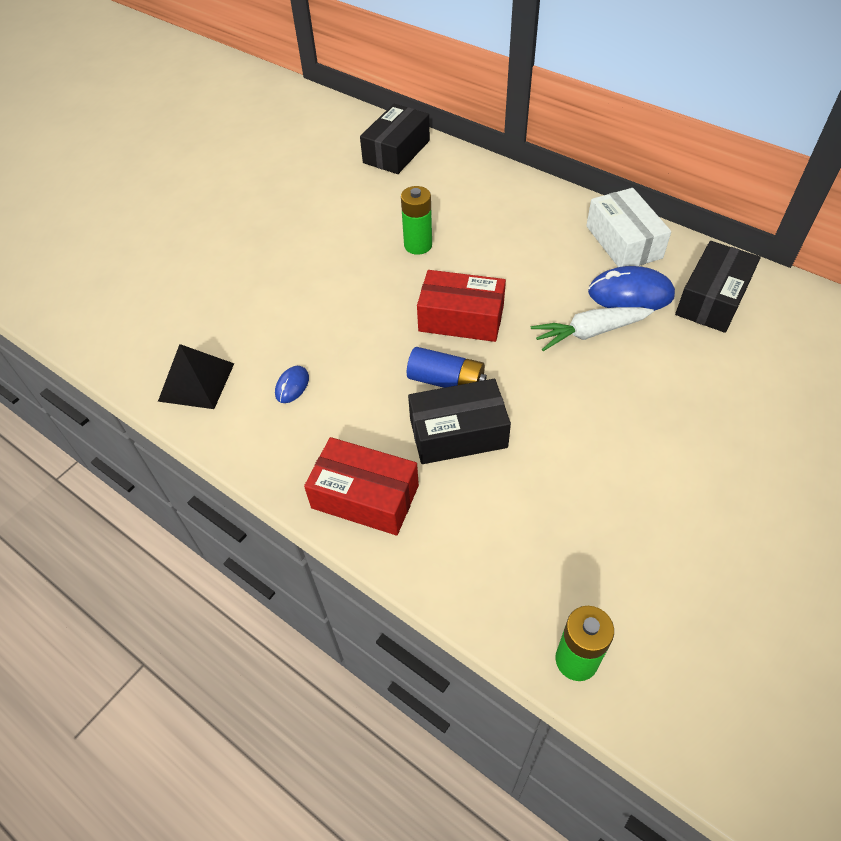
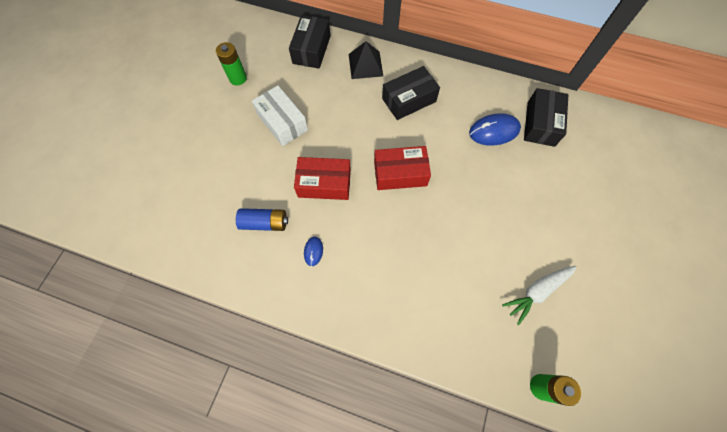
camera: 20 degrees left, 15 degrees up
black pyramid [158,344,234,409] -> black pyramid moved to [349,41,383,79]
red box [304,437,419,535] -> red box moved to [294,157,351,200]
green battery [401,186,432,255] -> green battery moved to [216,42,247,85]
blue battery [407,347,487,388] -> blue battery moved to [236,208,288,231]
black box [408,379,511,464] -> black box moved to [382,66,440,120]
white carrot [531,307,654,351] -> white carrot moved to [502,266,577,325]
white box [586,188,671,267] -> white box moved to [252,85,308,146]

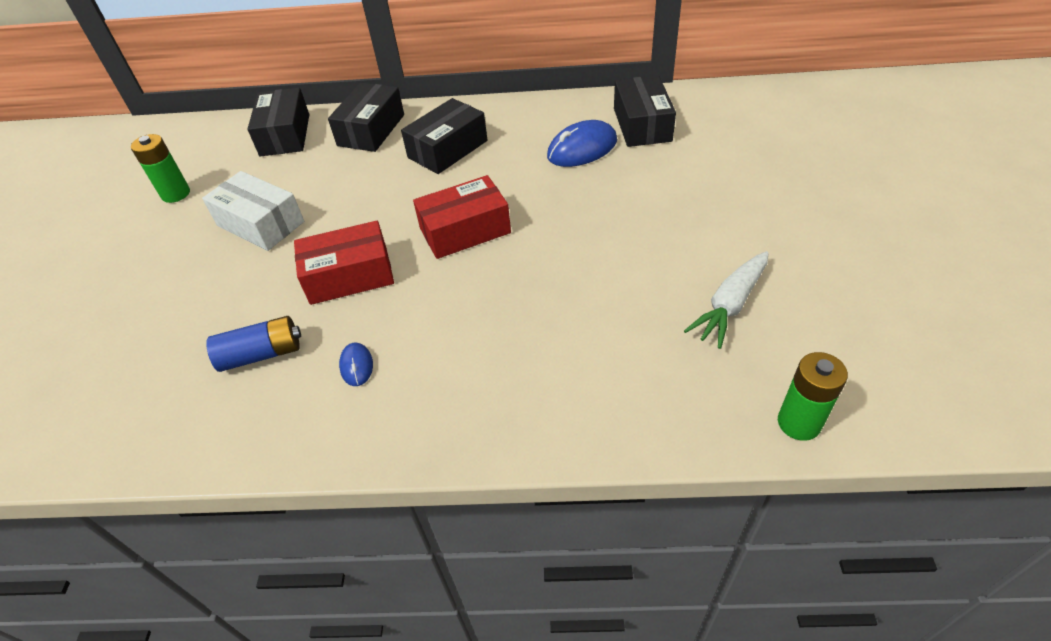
camera: 15 degrees left, 20 degrees down
black pyramid [349,41,383,79] -> black box [328,83,404,152]

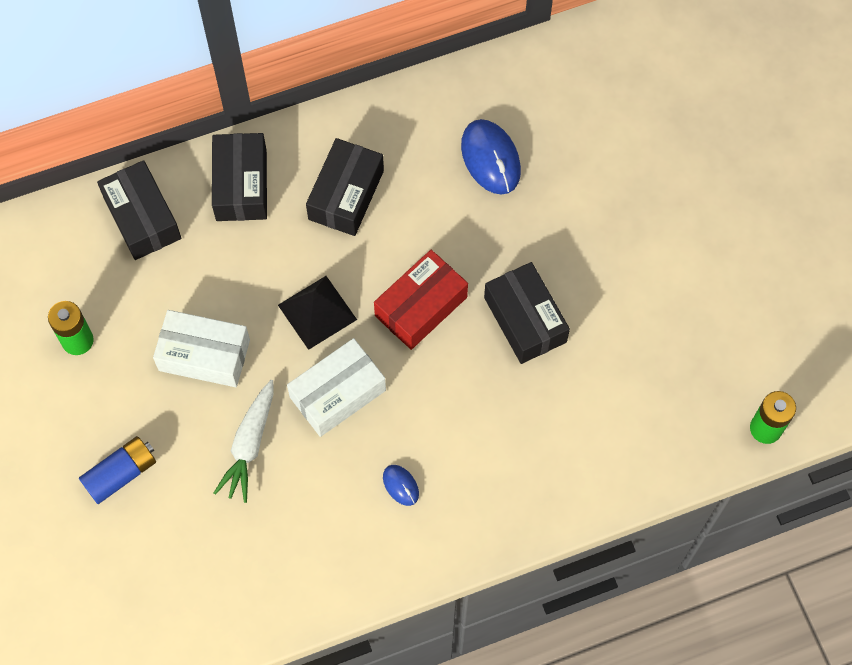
camera: 25 degrees left, 20 degrees up
blue battery [206,316,301,372] -> blue battery moved to [79,436,156,504]
red box [294,221,394,305] -> white box [287,338,386,437]
blue mouse [547,120,617,167] -> blue mouse turned 60 degrees counterclockwise [461,119,521,195]
black box [614,75,676,147] -> black box moved to [484,262,570,364]
white carrot [684,251,769,349] -> white carrot moved to [214,380,274,503]
none -> black pyramid [278,276,357,350]

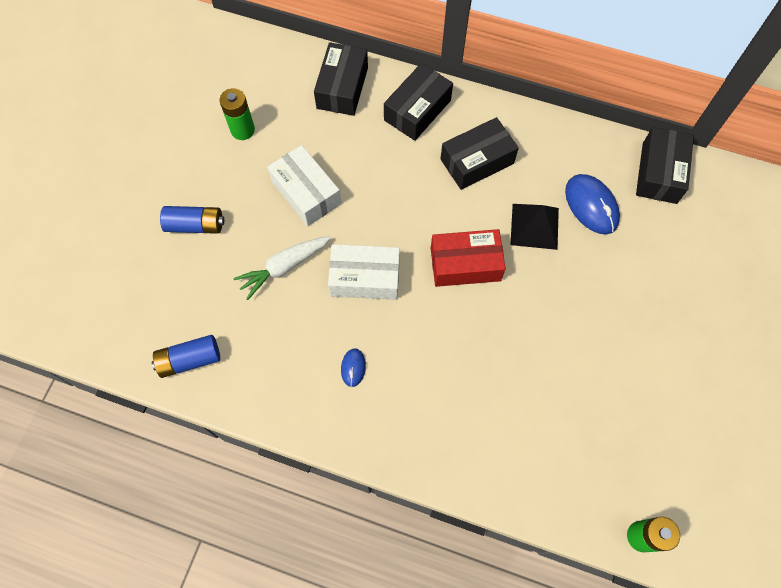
camera: 40 degrees right, 0 degrees up
black pyramid [278,276,357,350] -> black pyramid moved to [510,204,559,250]
blue mouse [461,119,521,195] -> blue mouse turned 45 degrees counterclockwise [565,174,620,235]
black box [484,262,570,364] -> black box moved to [636,127,694,204]
none -> blue battery [152,335,220,378]

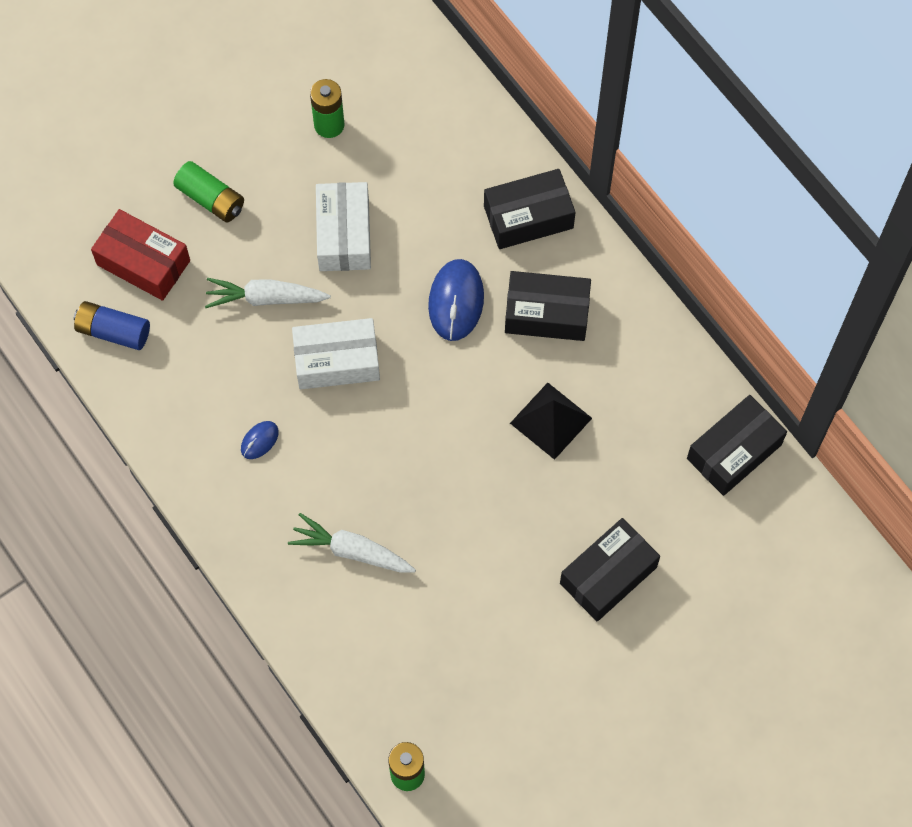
camera: 35 degrees right, 0 degrees up
blue battery [160,206,224,234] -> green battery [173,161,244,222]
black box [314,42,368,116] -> black box moved to [560,518,660,622]
white box [328,244,400,300] -> white box turned 45 degrees counterclockwise [292,318,380,389]
red box [431,229,506,287] -> red box moved to [91,209,190,301]
blue mouse [565,174,620,235] -> blue mouse moved to [428,259,484,341]
none -> white carrot [288,513,416,573]

